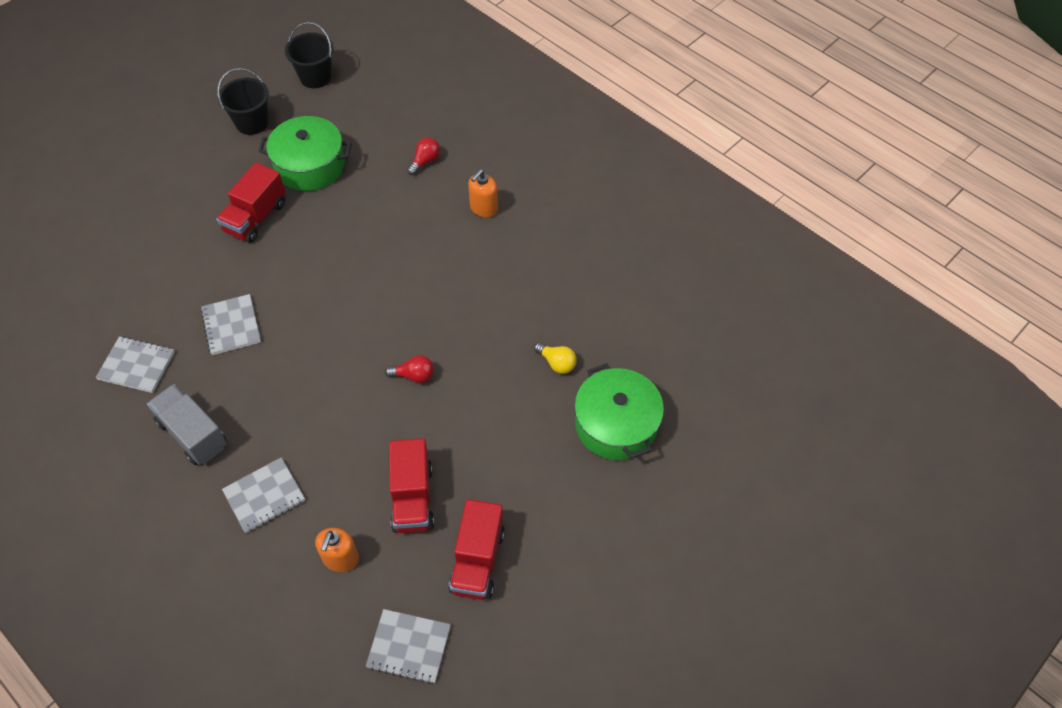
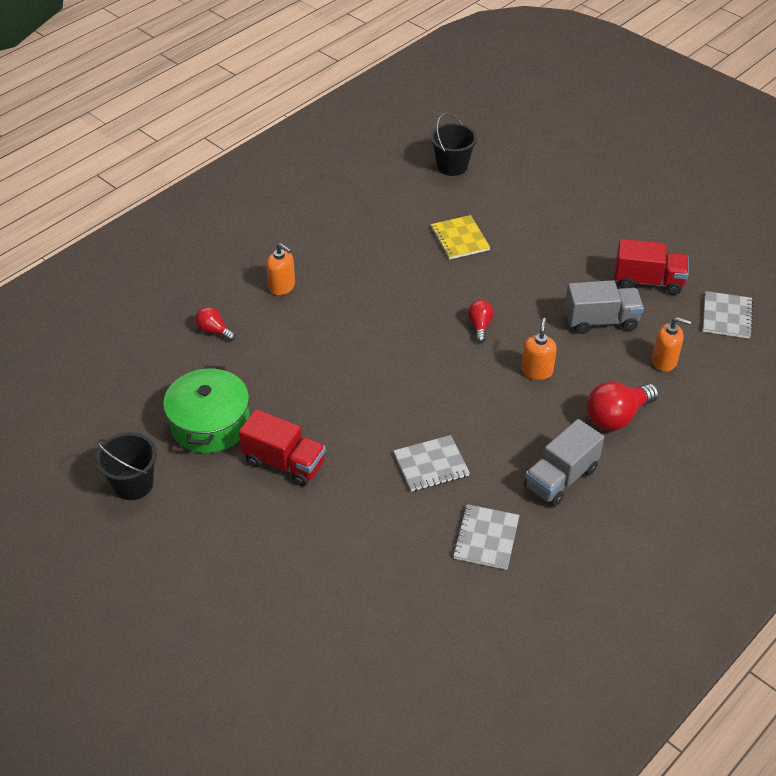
camera: 90 degrees left, 10 degrees down
grey notebook [222,457,305,533] -> red light bulb [586,382,659,431]
black bucket [285,22,333,88] -> black bucket moved to [430,113,477,176]
red truck [389,438,434,533] -> grey truck [565,280,644,334]
yellow light bulb [534,342,577,374] -> yellow notebook [431,215,490,260]
green pot [574,363,664,460] -> none
none -> orange soap dispenser [521,318,557,380]

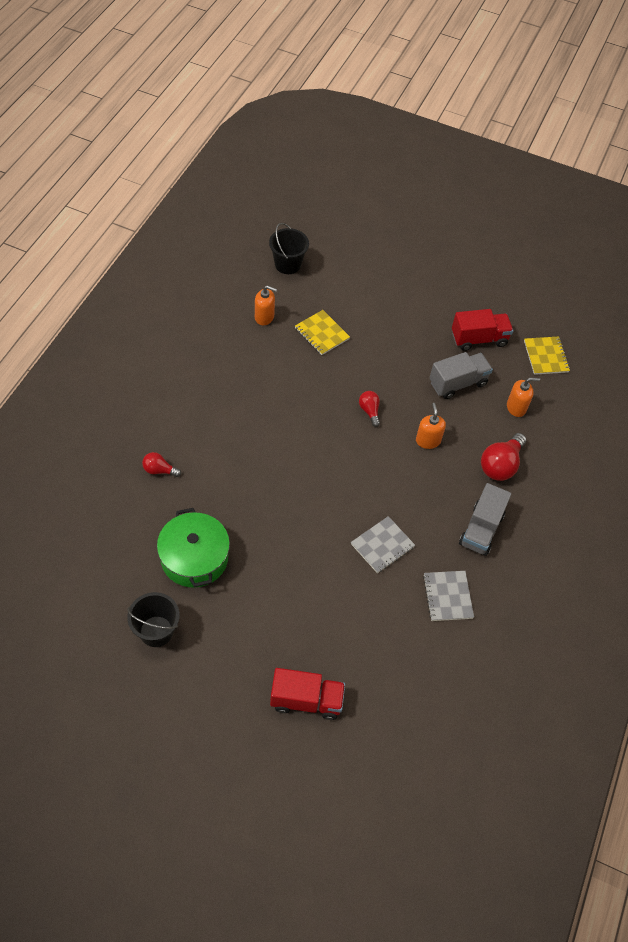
camera: 25 degrees left, 10 degrees up
red truck [239,409,326,486] -> red truck moved to [270,668,345,720]
orange soap dispenser [266,243,295,295] -> orange soap dispenser moved to [255,285,277,325]
grey notebook [703,291,753,339] -> yellow notebook [524,336,570,375]

